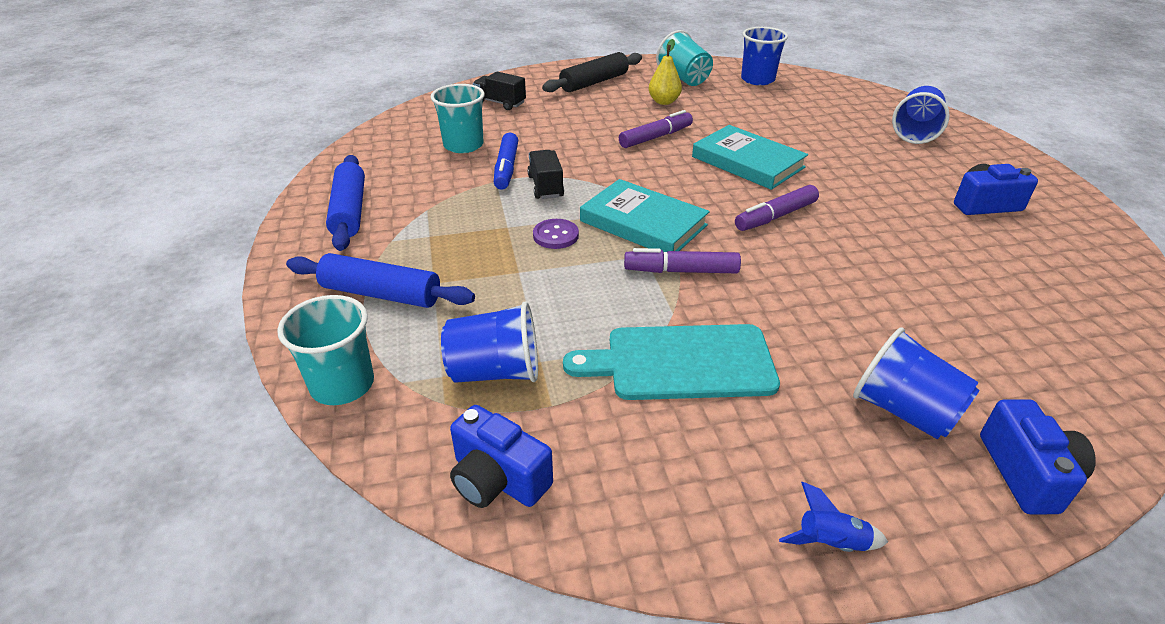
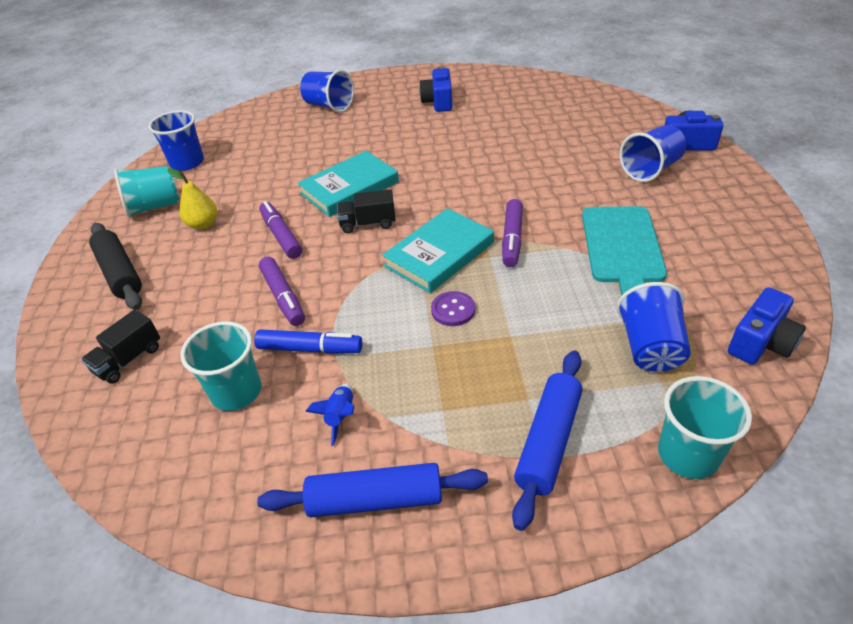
camera: 80 degrees left, 5 degrees up
black truck [527,150,564,199] -> black truck moved to [337,189,396,233]
purple marker [735,185,819,231] -> purple marker moved to [259,257,305,326]
blue rocket [779,482,888,552] -> blue rocket moved to [305,384,355,446]

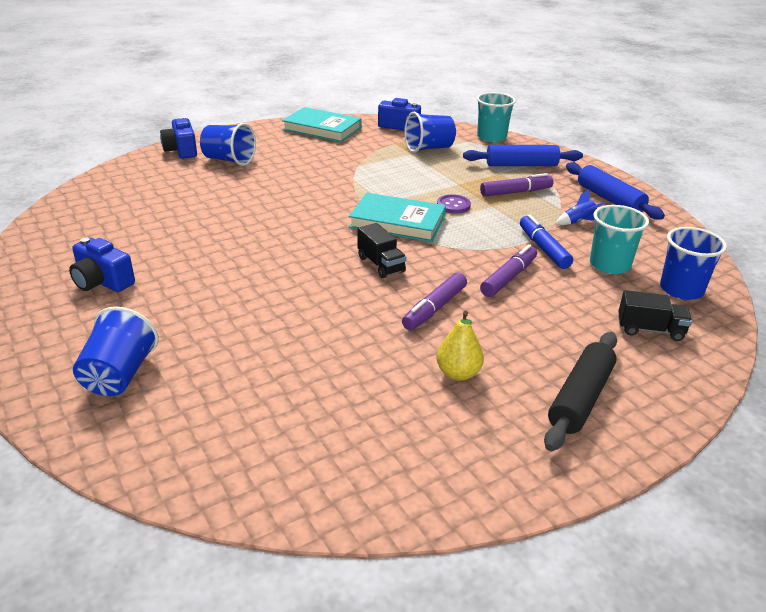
camera: 120 degrees left, 10 degrees down
turquoise cup [114,166,179,218] -> none
blue cup [148,110,204,171] -> blue cup moved to [660,227,727,300]
turquoise book [297,151,399,217] -> turquoise book moved to [282,107,361,142]
blue camera [419,66,452,112] -> blue camera turned 60 degrees clockwise [69,237,135,292]
purple marker [502,199,523,267] -> purple marker moved to [480,173,553,197]
turquoise cutting board [582,206,667,296] -> none

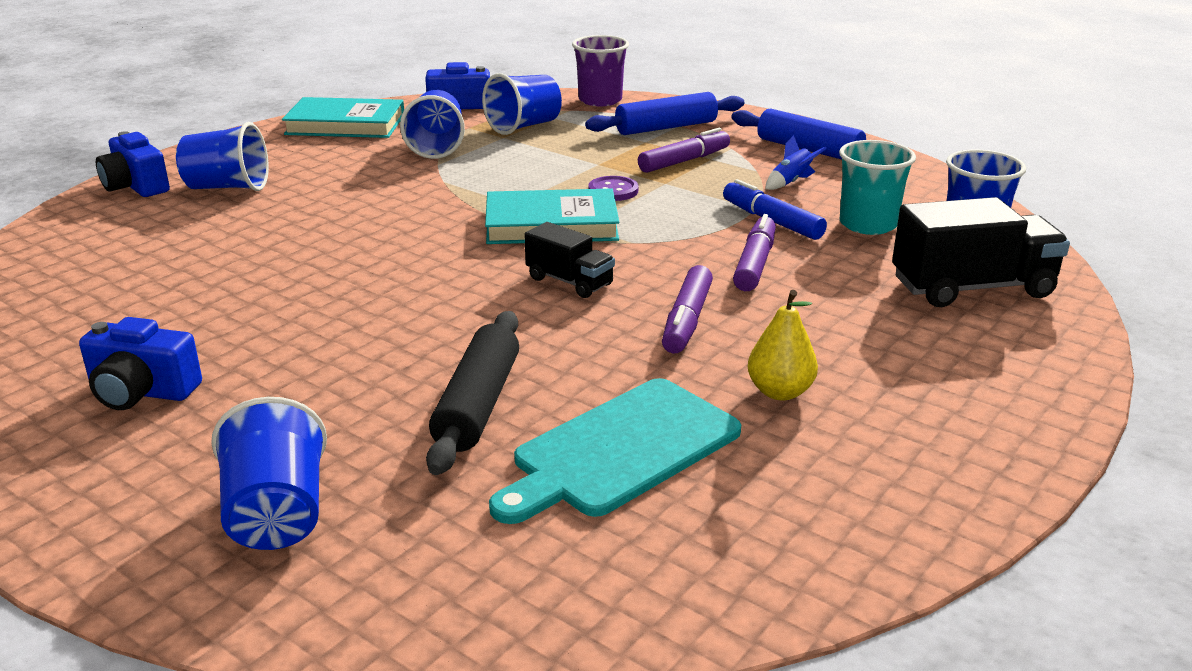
camera: 20 degrees left, 5 degrees down
turquoise cup [477,92,516,142] -> purple cup [572,35,629,106]
black rolling pin [544,332,617,451] -> black rolling pin moved to [426,311,519,475]
black truck [618,290,692,341] -> black truck [892,197,1070,307], size x1.72
none -> blue cup [400,90,465,159]
none -> turquoise cutting board [489,378,741,524]

